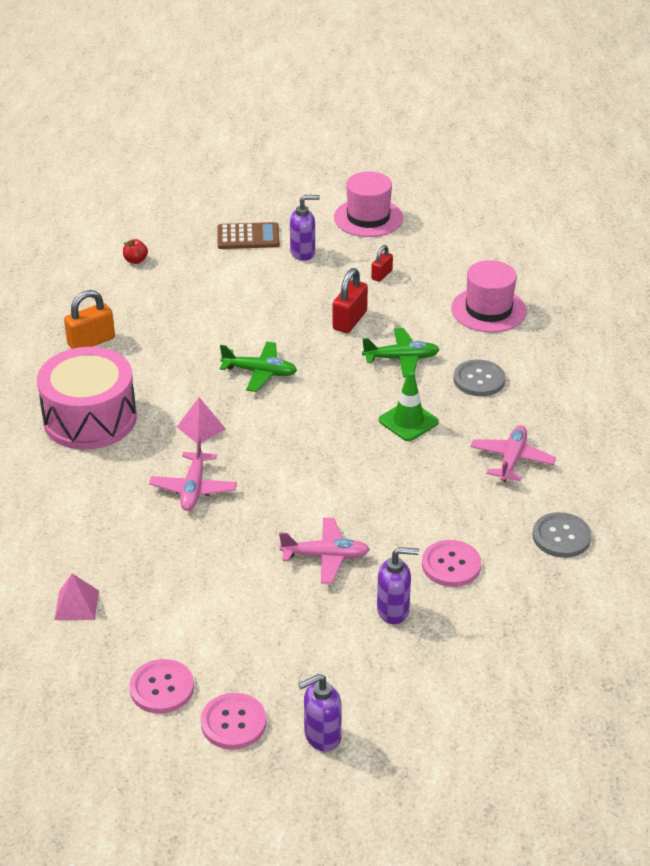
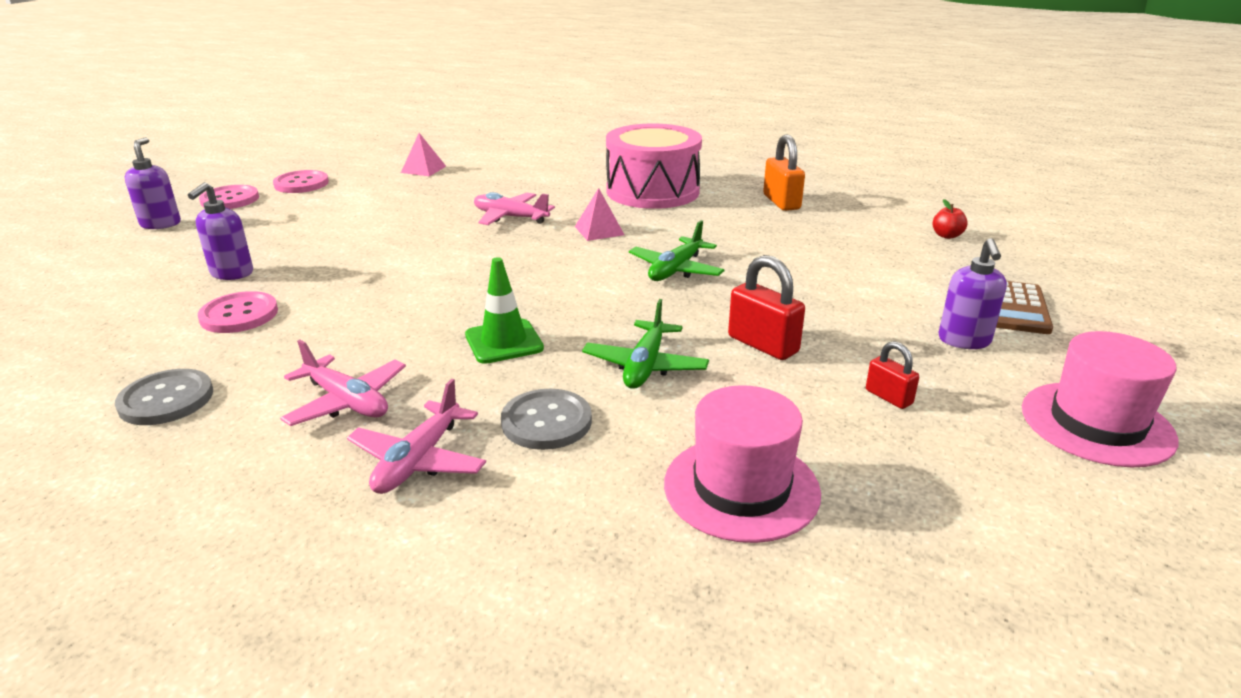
camera: 110 degrees right, 10 degrees down
pink plane [279,518,370,584] -> pink plane moved to [347,379,486,494]

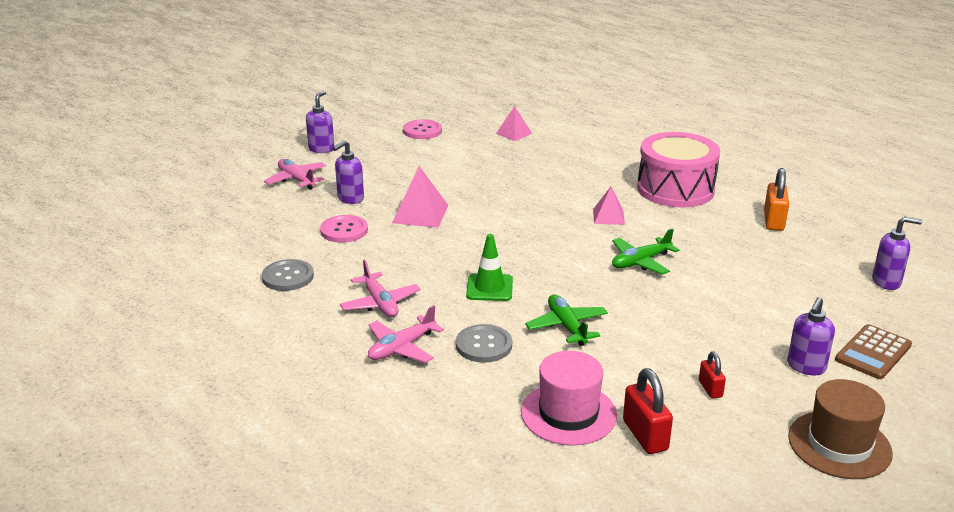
camera: 25 degrees right, 0 degrees up
pink button [199,185,259,209] -> none
pink plane [474,192,555,225] -> pink plane moved to [264,159,326,190]
green plane [582,299,709,389] -> green plane turned 120 degrees clockwise [525,295,608,346]
red padlock [728,255,805,360] -> red padlock moved to [623,368,673,454]
red apple [932,199,968,239] -> purple soap dispenser [872,216,922,290]
pink hat [1022,331,1178,467] -> brown hat [788,379,893,479]
none -> pink pyramid [392,166,449,227]

